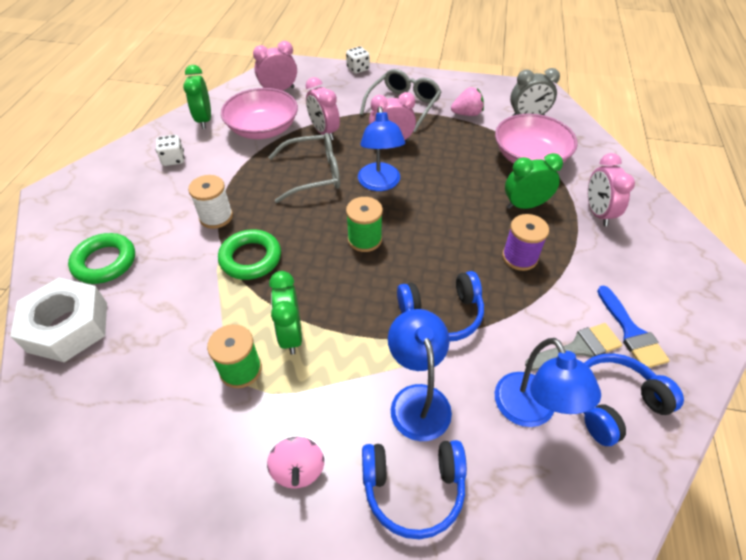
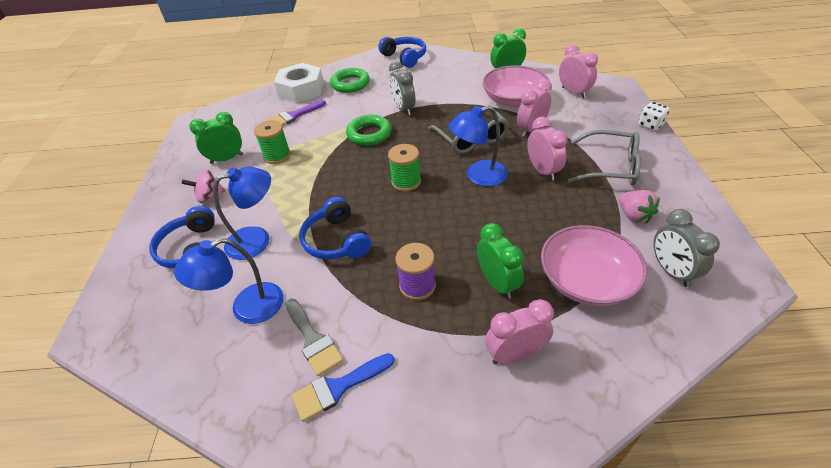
camera: 80 degrees right, 5 degrees down
white dice [156,135,184,166] -> none
white spool [188,175,233,229] -> grey clock [389,61,416,115]
green clock [269,271,302,355] -> green clock moved to [189,112,243,164]
blue headphones [584,353,684,446] -> blue headphones moved to [378,37,426,68]
none -> purple brush [268,100,326,126]

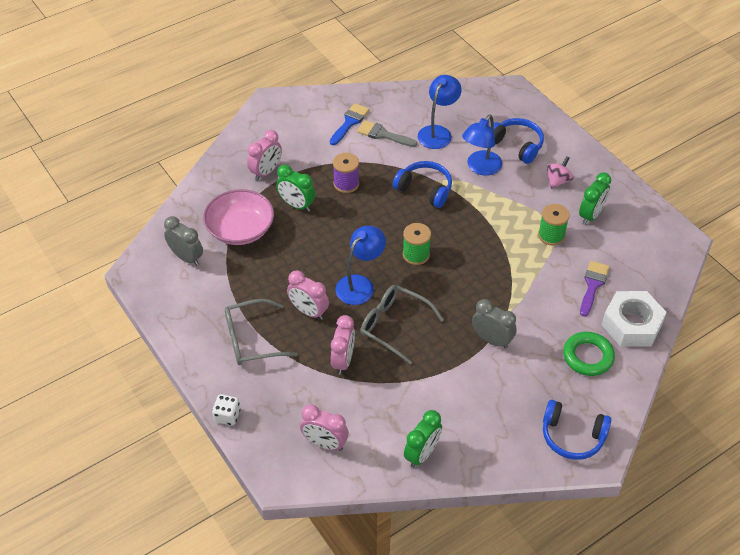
camera: 145 degrees right, 5 degrees up
green ring [346,115,391,146] -> none
pink bowl [482,65,549,107] -> none
pink strawberry [619,190,660,224] -> none

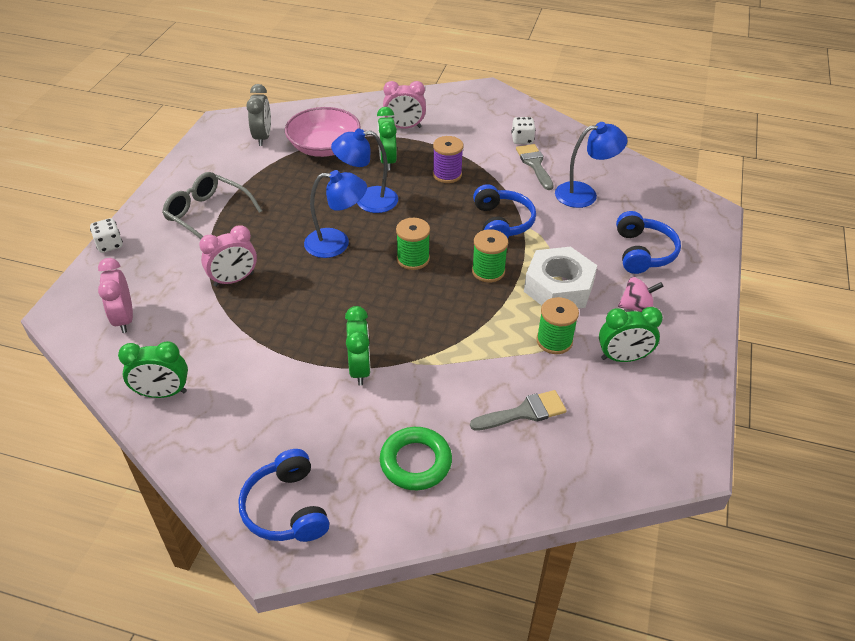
camera: 50 degrees right, 5 degrees down
pink clock [287,270,329,320] -> none
blue brush [330,103,369,145] -> white dice [511,117,536,144]
grey glasses [360,285,444,365] -> none
blue lamp [462,115,502,176] -> blue lamp moved to [331,129,398,213]
grey clock [472,299,517,349] -> green clock [345,306,371,386]
purple brush [580,261,610,317] -> grey brush [470,390,567,431]
white nut [602,291,667,347] -> white nut moved to [524,247,597,309]
none -> green spool [472,229,508,282]

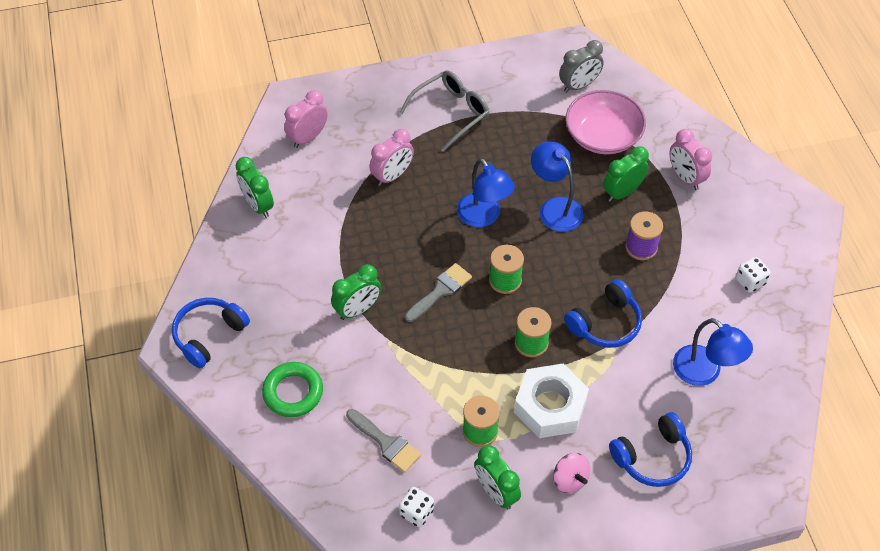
camera: 60 degrees right, 10 degrees up
white dice [90,218,123,253] -> white dice moved to [399,487,434,527]
grey glasses [162,172,262,239] -> grey glasses turned 45 degrees clockwise [399,70,489,152]
pink clock [199,225,257,287] -> pink clock turned 75 degrees counterclockwise [370,129,414,186]
grey brush [516,144,554,190] -> grey brush moved to [405,263,472,322]

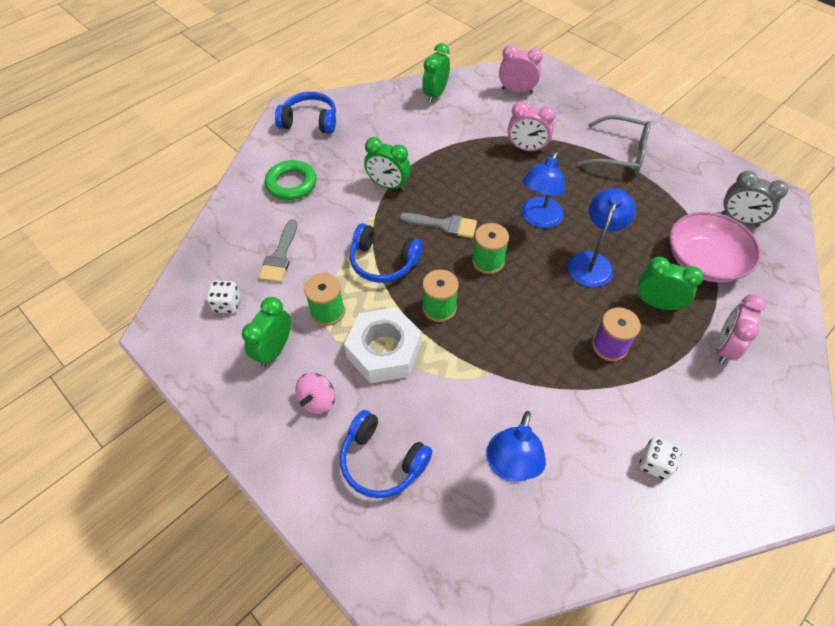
camera: 60 degrees right, 0 degrees up
blue headphones [564,279,642,348] -> blue headphones moved to [349,223,423,283]

